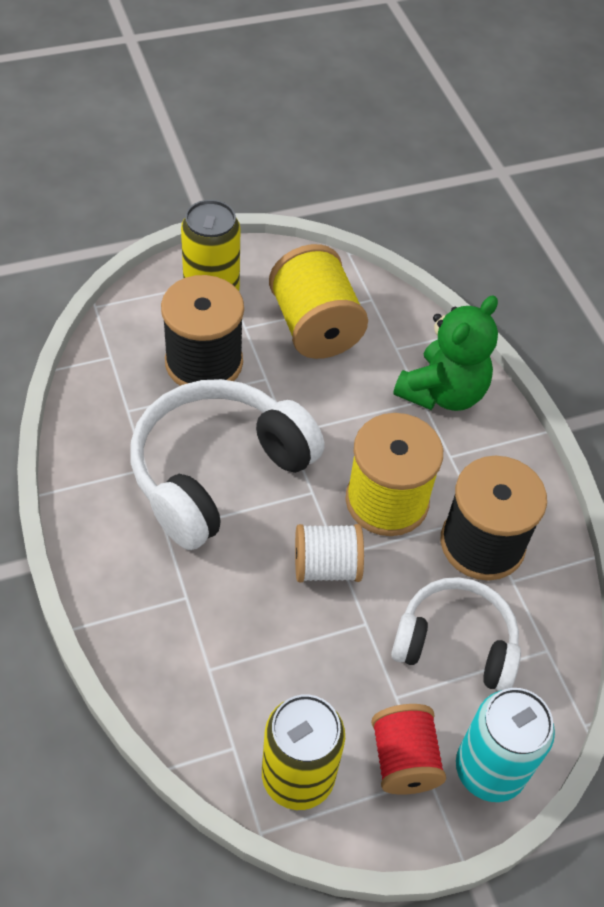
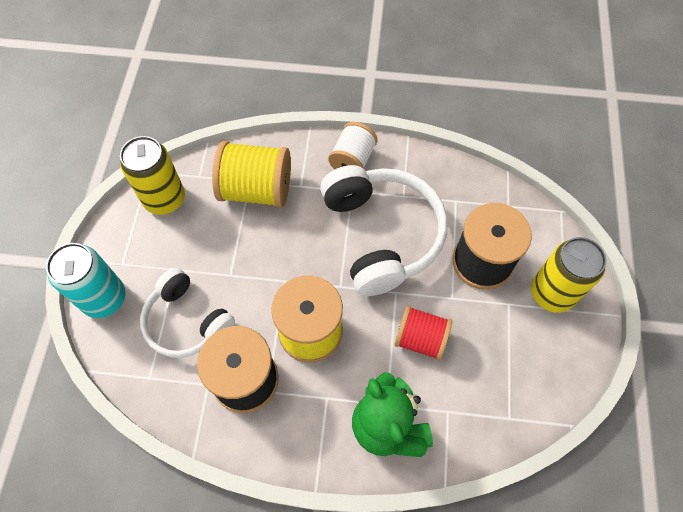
camera: 120 degrees right, 10 degrees up
yellow spool [269,244,368,359] -> yellow spool moved to [212,141,291,208]
white spool [295,524,364,582] -> white spool moved to [328,122,378,169]
red spool [371,704,446,795] -> red spool moved to [394,306,452,360]
white headphones [391,577,521,691] -> white headphones turned 90 degrees clockwise [140,267,235,358]

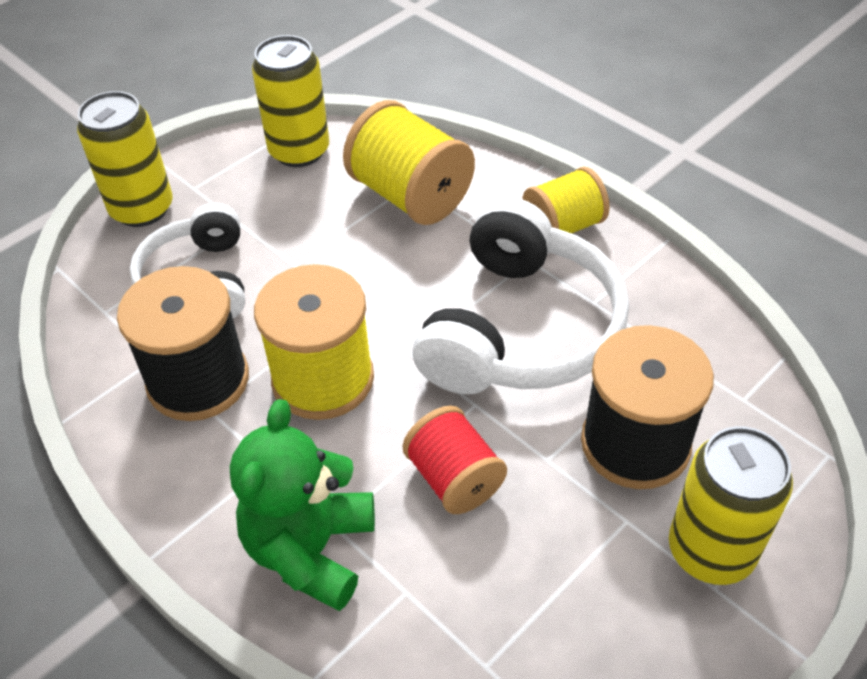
camera: 40 degrees right, 15 degrees down
turquoise can [46,243,126,318] -> yellow can [77,91,173,227]
white spool [328,122,378,169] -> yellow spool [522,167,610,233]

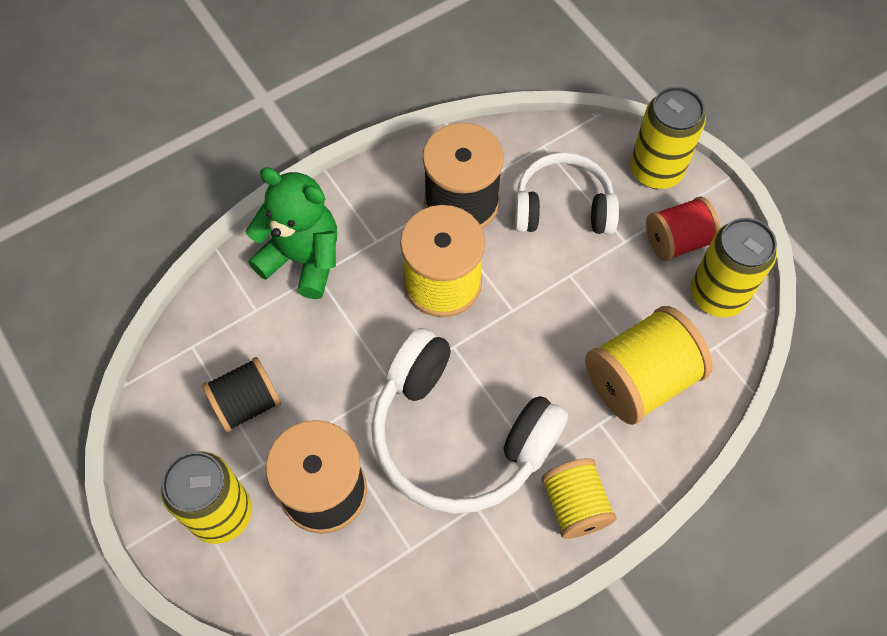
camera: 100 degrees right, 15 degrees up
red spool [403,406,507,514] -> red spool moved to [646,197,720,261]
none -> black spool [202,357,281,432]

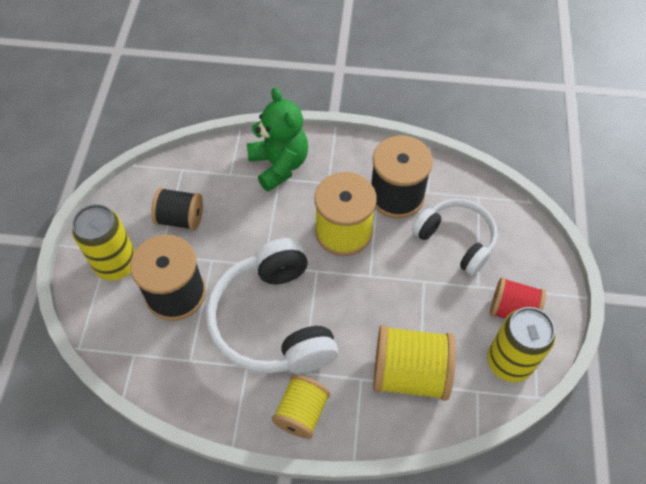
camera: 40 degrees right, 5 degrees down
yellow can [630,87,706,189] -> none

